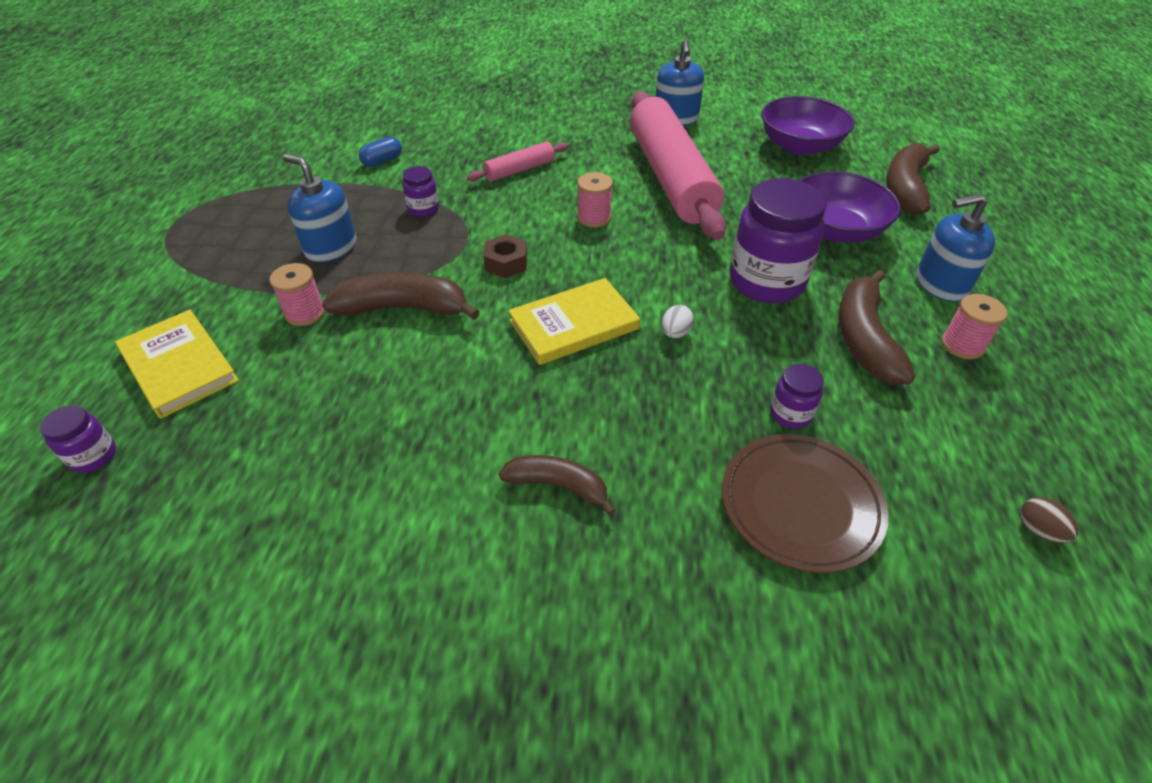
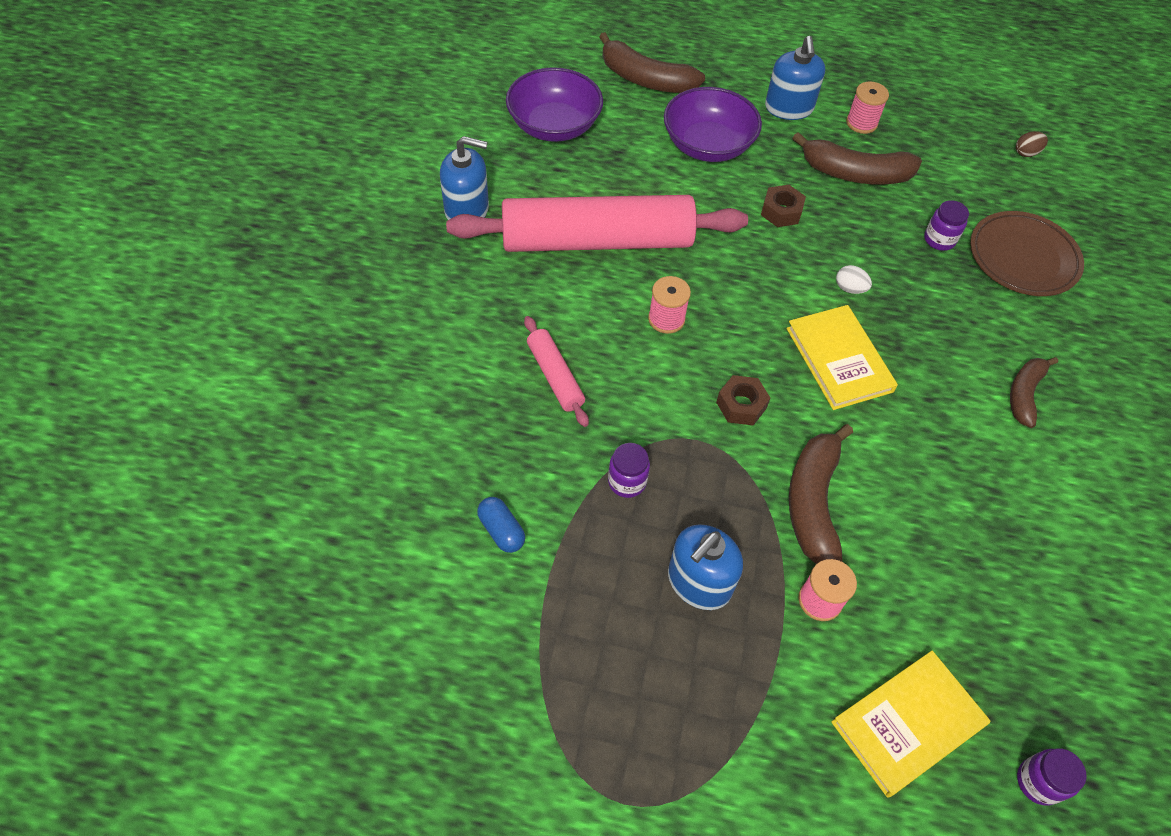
camera: 85 degrees left, 10 degrees up
purple jar [729,178,827,303] -> brown nut [761,185,806,227]

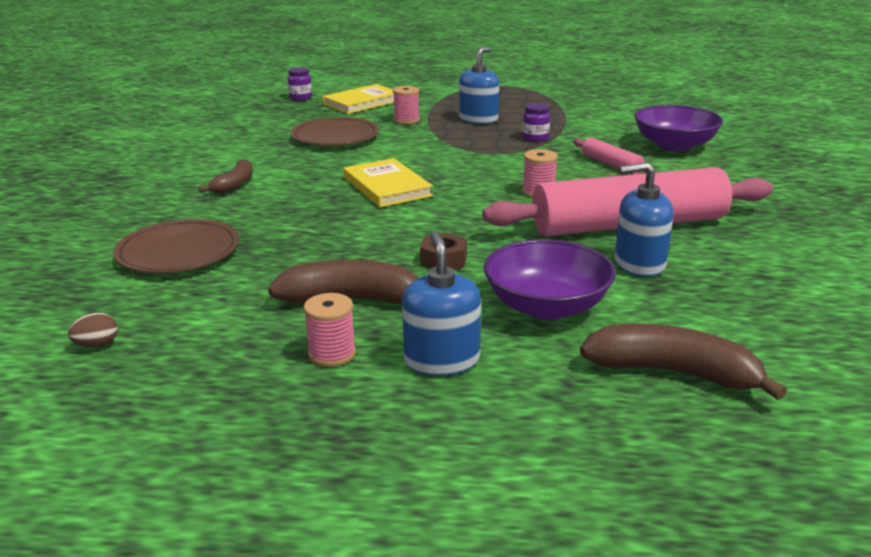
camera: 175 degrees right, 30 degrees down
blue soap dispenser [440,136,489,220] -> blue soap dispenser moved to [615,162,673,277]
blue capsule [477,497,525,553] -> none
purple bowl [506,67,603,142] -> purple bowl moved to [634,105,723,152]
brown nut [716,375,770,425] -> none
brown banana [789,424,853,564] -> none
white egg [836,265,872,294] -> none
purple jar [924,200,969,251] -> none
none -> brown plate [291,117,379,146]

